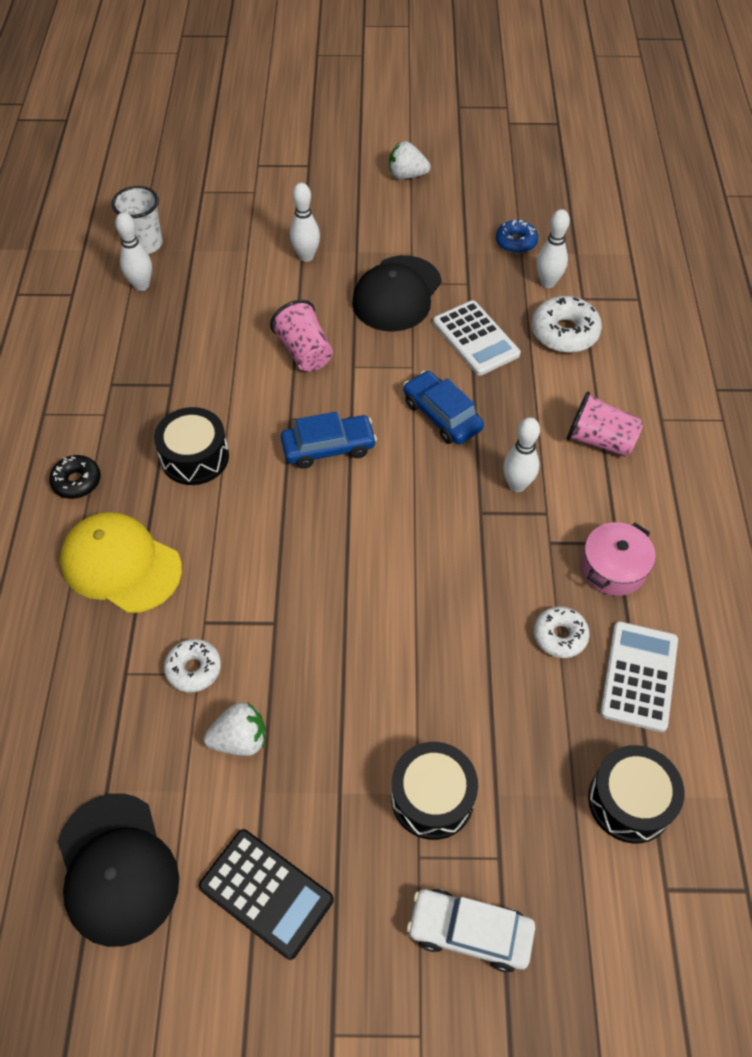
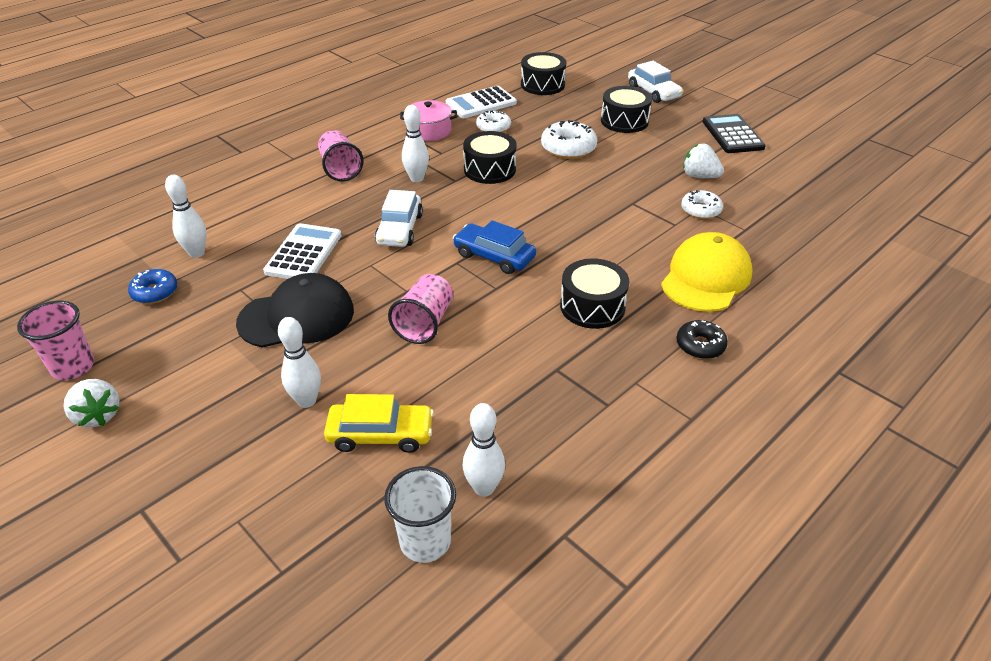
camera: 135 degrees left, 15 degrees down
black cap [58,793,179,947] -> none
yellow cap [60,512,182,613] -> yellow cap turned 135 degrees counterclockwise [661,232,753,312]
blue car [403,371,484,445] -> white car [375,190,423,247]
white donut [532,296,602,353] -> white donut moved to [541,120,597,159]
none -> pink cup [17,301,94,380]
none -> yellow car [324,394,434,453]
none -> black drum [463,131,517,184]

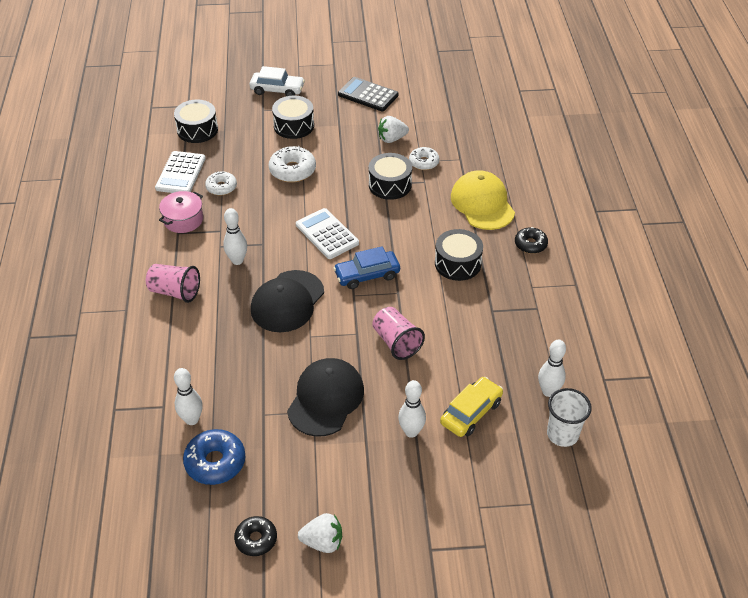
camera: 50 degrees left, 5 degrees up
pink cup [17,301,94,380] -> black donut [234,516,277,556]
blue donut [128,269,177,304] -> blue donut [183,429,245,485], size x1.53
white calculator [263,223,342,279] -> white calculator moved to [296,208,359,259]
white car [375,190,423,247] -> black cap [251,270,324,332]
black drum [463,131,517,184] -> black drum moved to [369,153,412,200]

